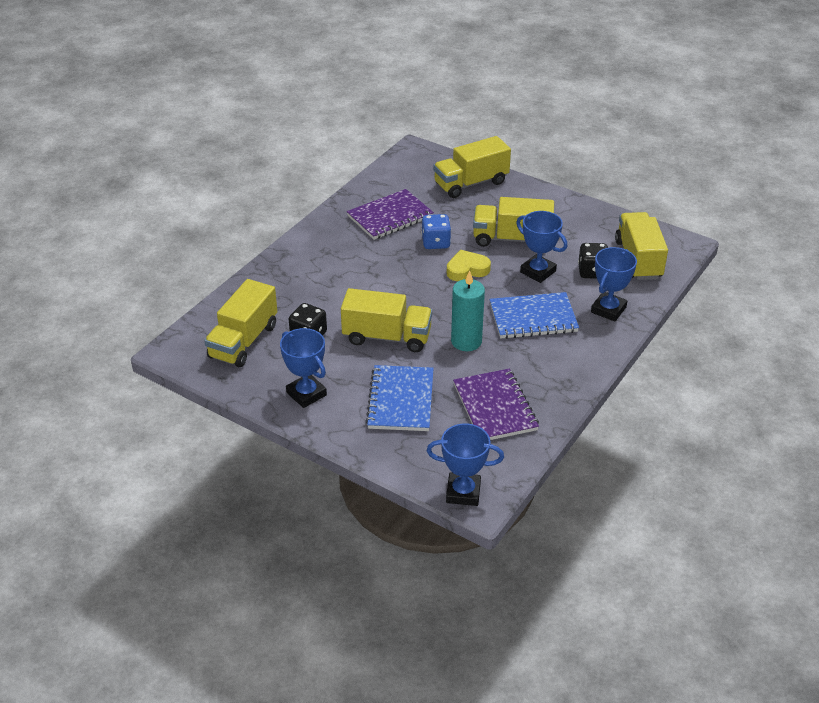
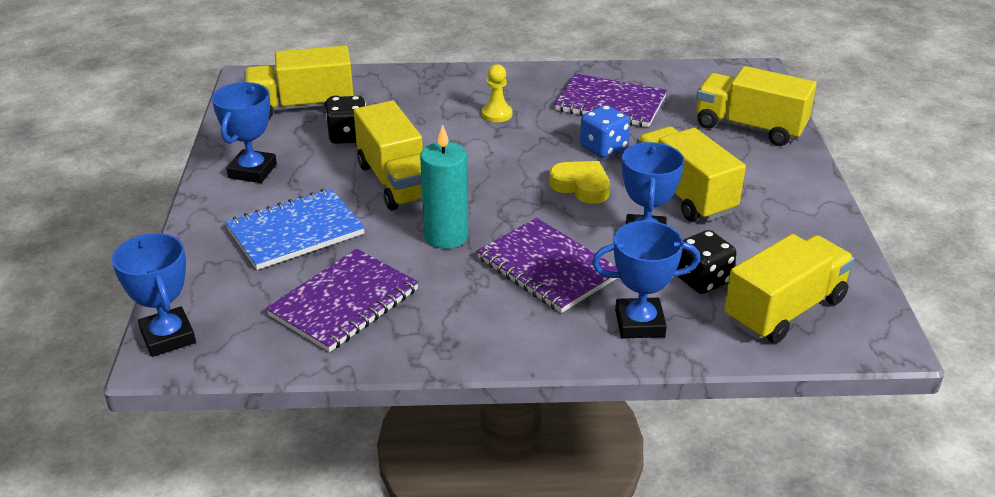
camera: 55 degrees right, 5 degrees down
blue notebook [490,292,579,339] -> purple notebook [477,218,618,313]
none -> yellow pawn [482,64,512,122]

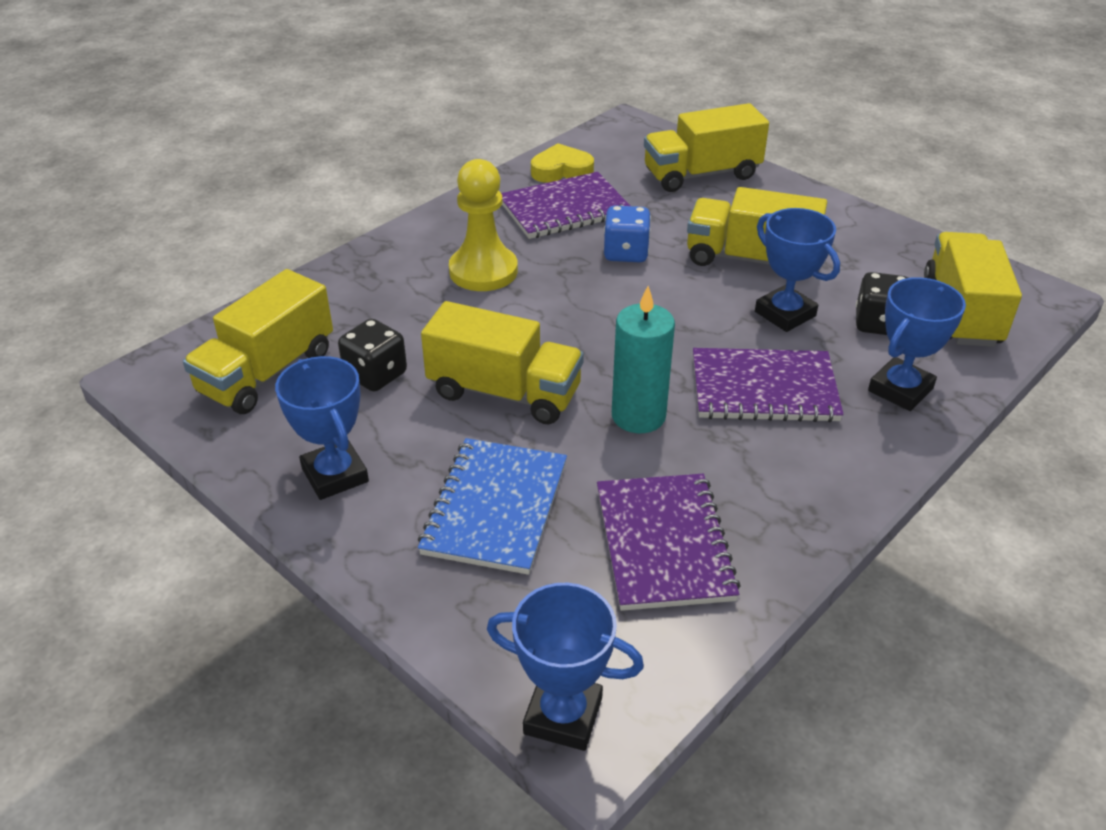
camera: 45 degrees left, 5 degrees up
yellow pawn [482,64,512,122] -> yellow pawn [449,159,518,291], size x1.81
yellow heart [549,161,610,204] -> yellow heart moved to [531,143,594,183]

